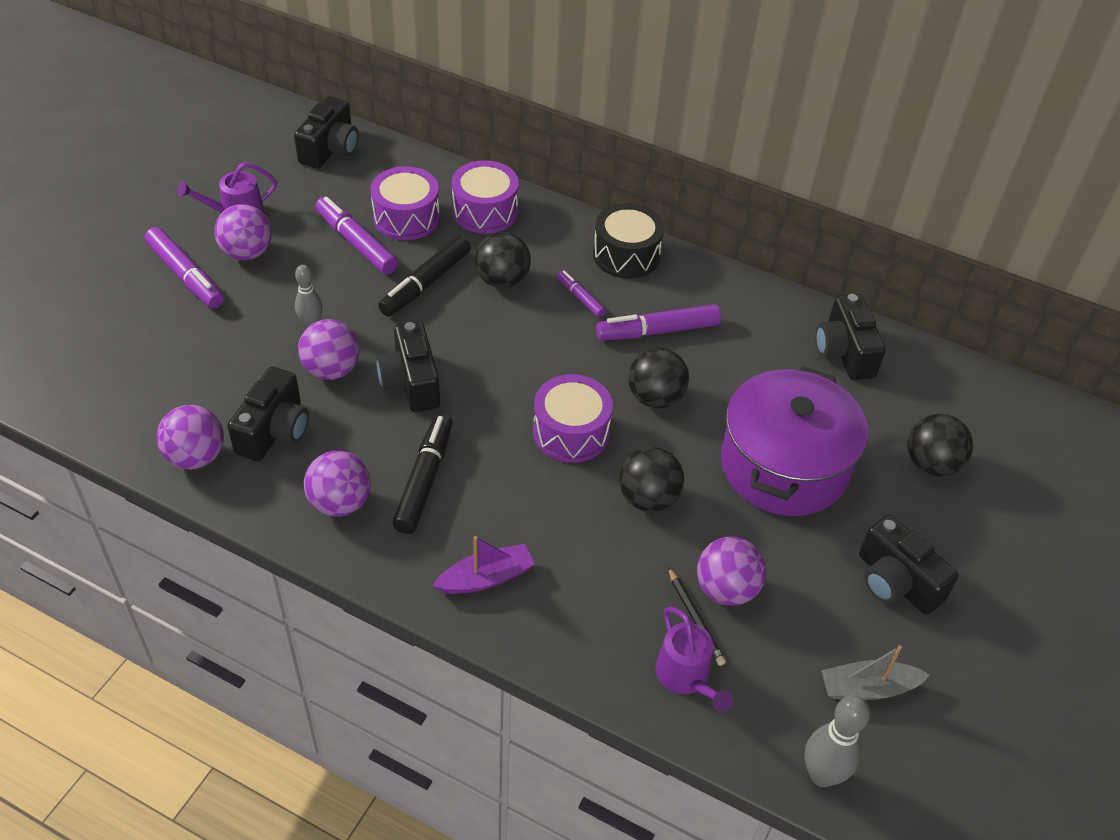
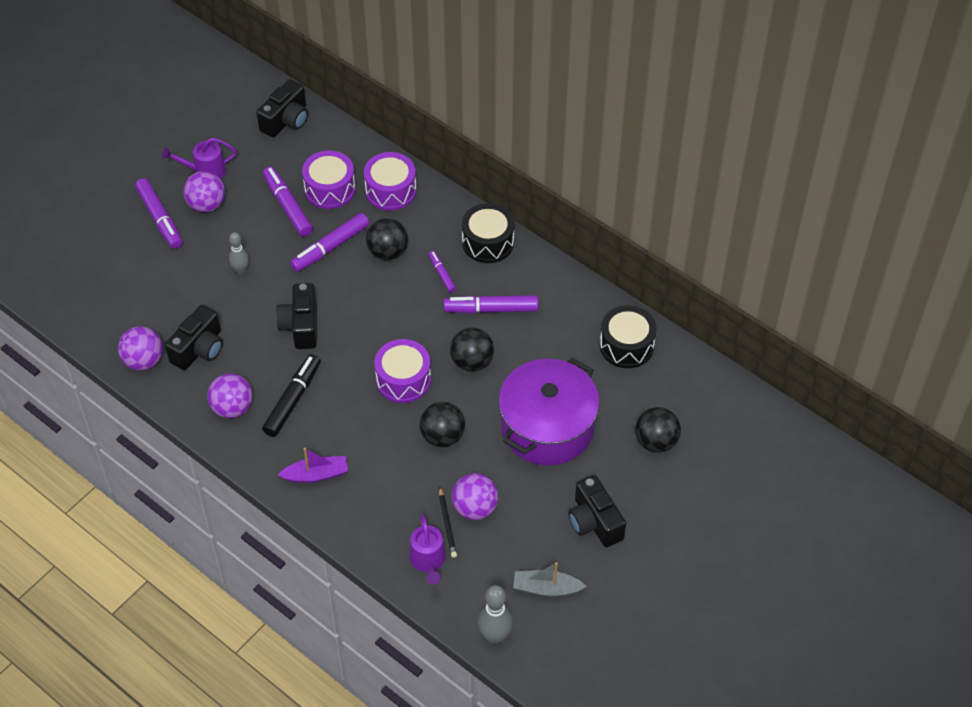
camera: 15 degrees right, 5 degrees up
purple ball [298,319,360,380] -> none
black marker [378,236,471,317] -> purple marker [290,213,369,272]
black camera [816,294,886,380] -> black drum [600,305,657,368]

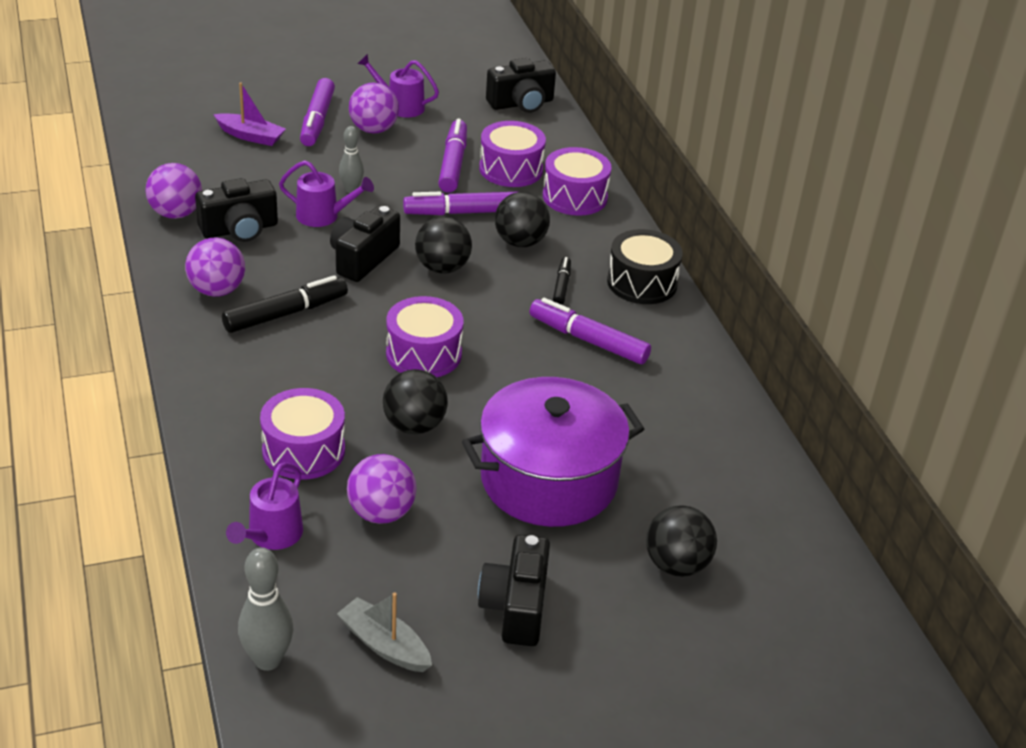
camera: 30 degrees right, 15 degrees down
purple boat [278,448,348,483] -> purple boat moved to [213,82,286,146]
purple marker [428,251,456,293] -> black marker [553,257,571,305]
black pencil [439,487,457,558] -> none
black ball [450,328,494,372] -> black ball moved to [415,217,472,274]
black drum [600,305,657,368] -> none
none -> purple drum [260,388,345,480]
none -> purple watering can [279,160,374,227]

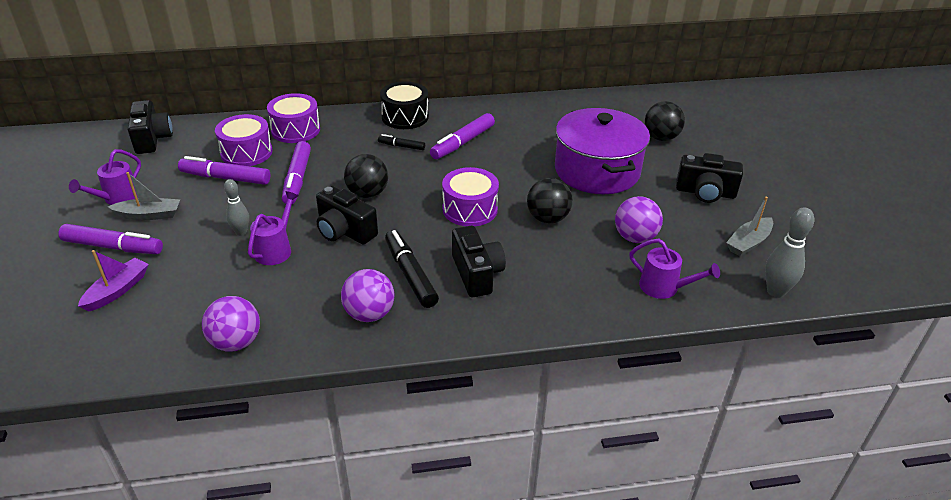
camera: 80 degrees left, 0 degrees up
black camera [195,178,278,242] -> black camera moved to [452,226,506,297]
purple drum [260,388,345,480] -> none
purple ball [349,82,399,133] -> grey boat [108,172,180,220]
black ball [495,192,550,247] -> none

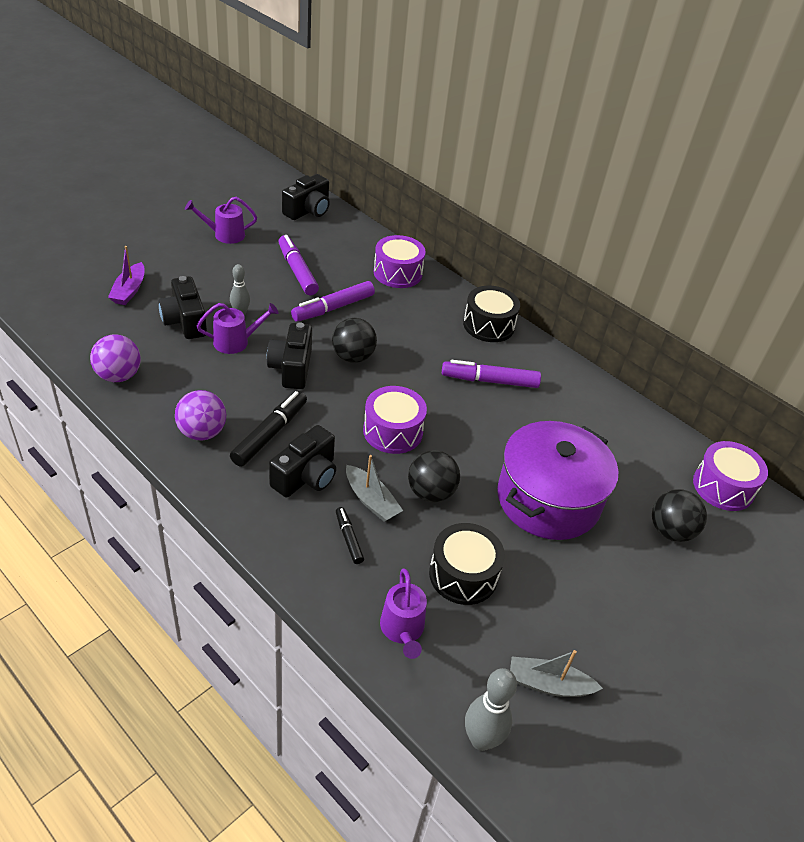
camera: 50 degrees right, 5 degrees up
purple marker [58,224,163,254] -> none
purple boat [78,250,149,311] -> purple boat turned 105 degrees clockwise [108,246,144,305]
grey boat [108,172,180,220] -> grey boat moved to [346,455,403,522]
purple drum [215,114,273,166] -> purple drum moved to [693,441,768,511]
black marker [378,134,425,150] -> black marker moved to [336,507,364,564]
purple ball [615,196,663,243] -> black drum [429,523,505,605]
black camera [676,153,743,203] -> black camera moved to [159,276,207,339]

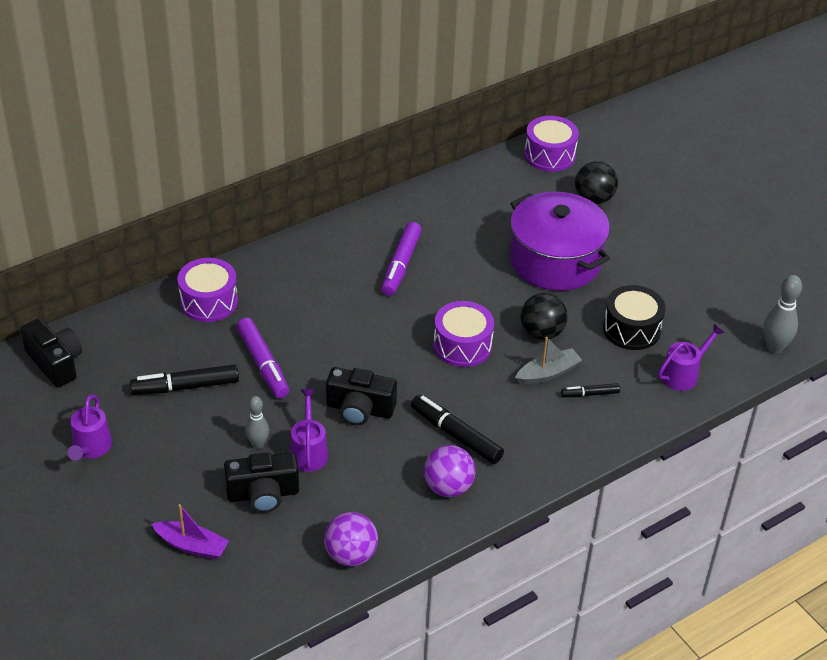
camera: 75 degrees left, 0 degrees up
black camera [269,425,336,497] -> none
purple marker [278,235,319,295] -> black marker [130,364,239,395]
black ball [332,318,377,363] -> none
purple watering can [380,569,427,659] -> purple watering can turned 45 degrees counterclockwise [658,324,725,391]
black drum [463,286,520,342] -> none
grey boat [510,650,603,697] -> none

